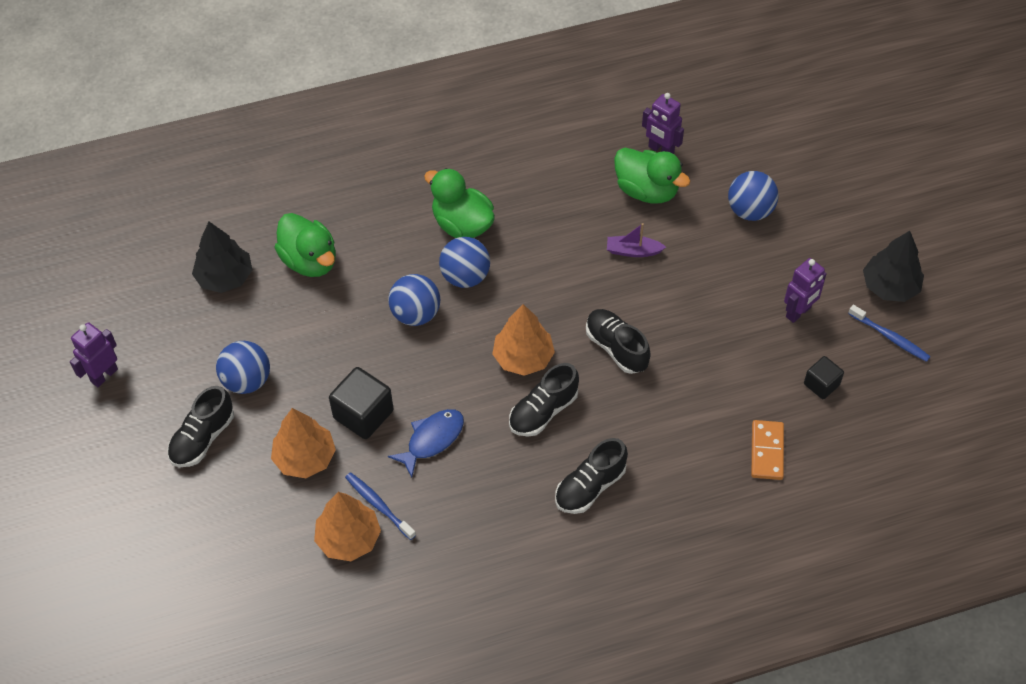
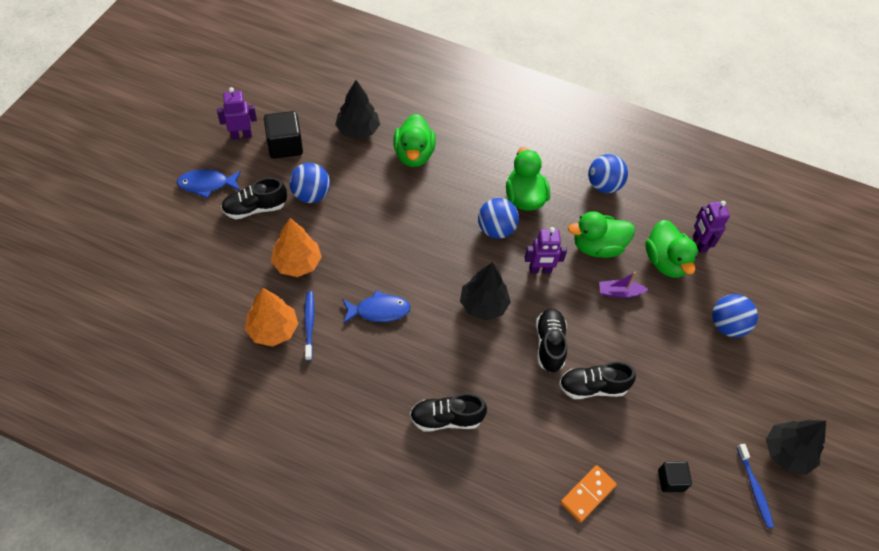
camera: 35 degrees right, 0 degrees up
black cube [329,367,394,439] -> black cube moved to [264,111,303,159]
blue ball [388,274,440,326] -> blue ball moved to [588,154,628,193]
orange tree [492,304,555,376] -> black tree [460,262,511,320]
black shoe [509,363,579,437] -> black shoe moved to [559,362,636,399]
purple boat [607,223,666,257] -> purple boat turned 45 degrees counterclockwise [599,272,648,298]
purple robot [784,258,827,323] -> purple robot moved to [524,227,567,273]
none -> blue fish [177,170,241,198]
none -> green duck [568,211,635,258]

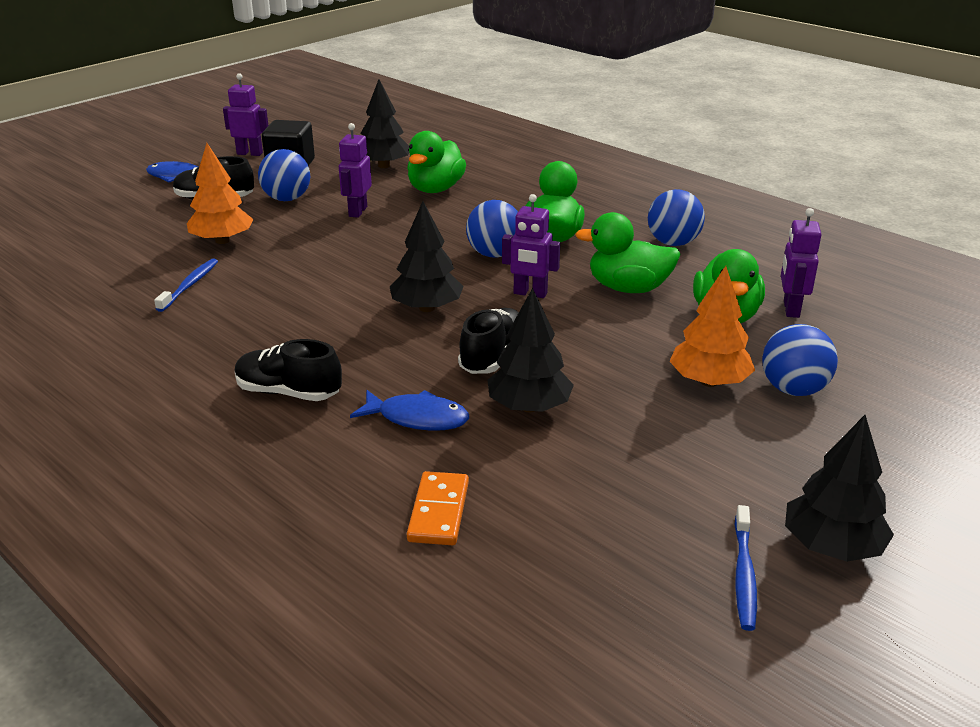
camera: 25 degrees right, 25 degrees down
orange tree [245,288,298,347] -> orange tree moved to [670,266,755,387]
blue fish [342,290,411,324] -> blue fish moved to [350,390,469,431]
black shoe [559,362,636,399] -> black tree [487,288,574,412]
orange domino [560,465,617,522] -> orange domino turned 60 degrees counterclockwise [407,471,469,545]
purple boat [599,272,648,298] -> none
black cube [658,461,692,492] -> none
none -> purple robot [339,123,372,218]

